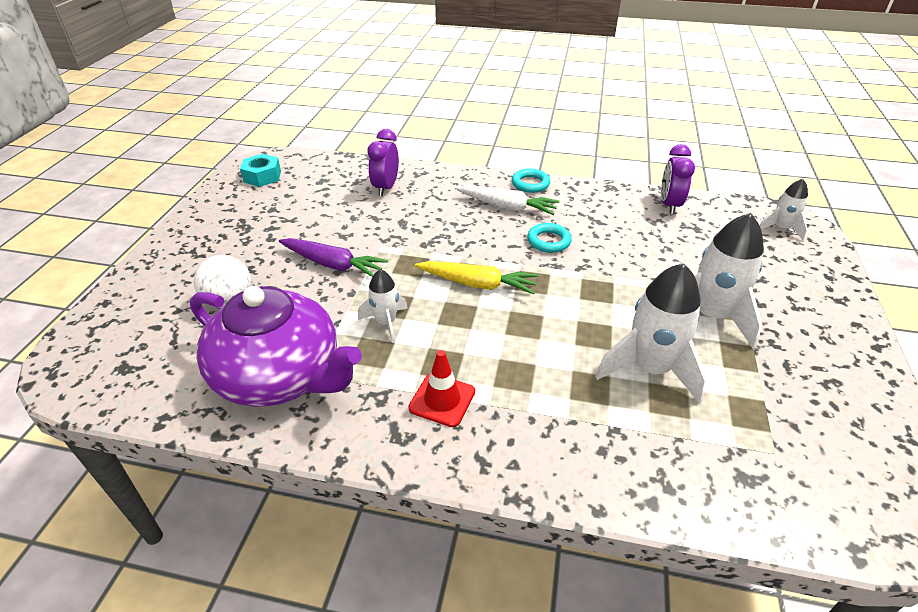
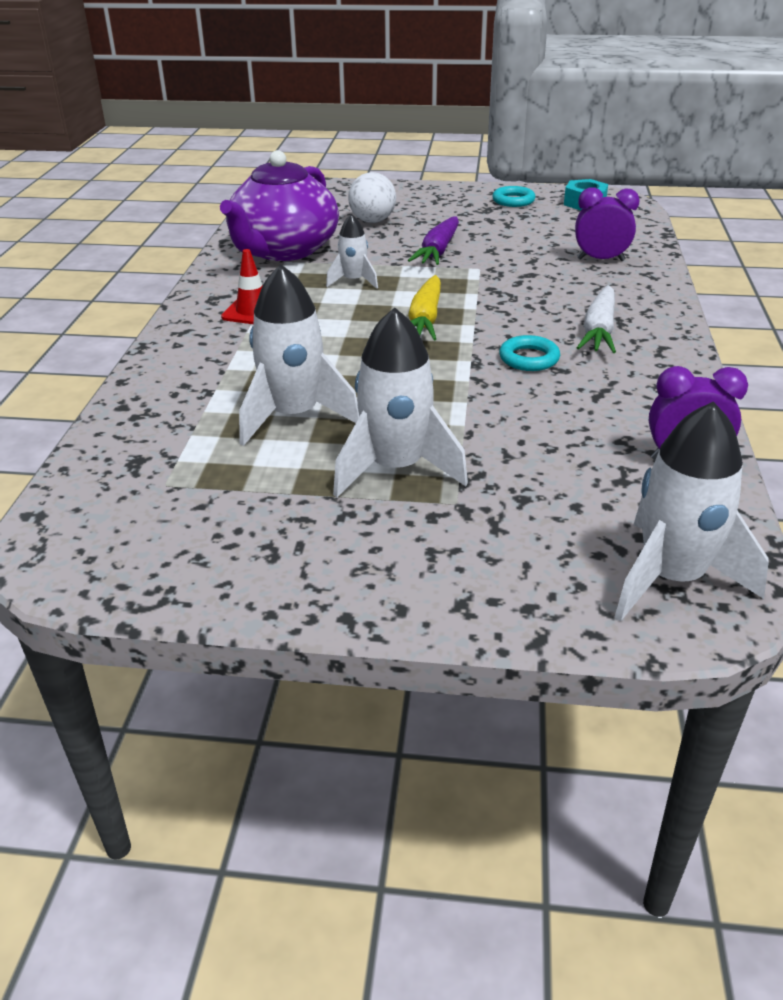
camera: 85 degrees right, 5 degrees down
turquoise ring [512,169,550,193] -> turquoise ring moved to [492,186,535,207]
white rocket [760,179,808,241] -> white rocket [615,401,769,621], size x1.81

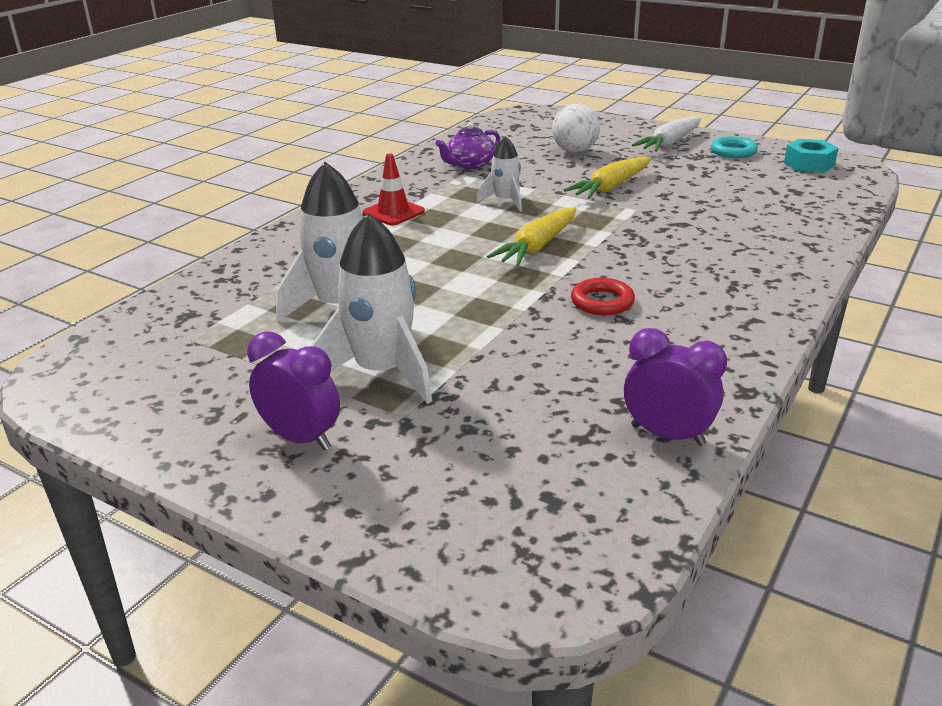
camera: 25 degrees right, 5 degrees down
purple teapot [220,150,339,261] -> purple teapot [435,122,500,169], size x0.47
purple carrot [408,216,459,265] -> yellow carrot [564,157,651,199]
turquoise ring [499,335,560,371] -> red ring [571,278,635,315]
purple clock [575,188,640,261] -> purple clock moved to [247,332,340,450]
white carrot [577,285,616,353] -> white carrot moved to [632,116,701,152]
white rocket [615,401,769,621] -> none

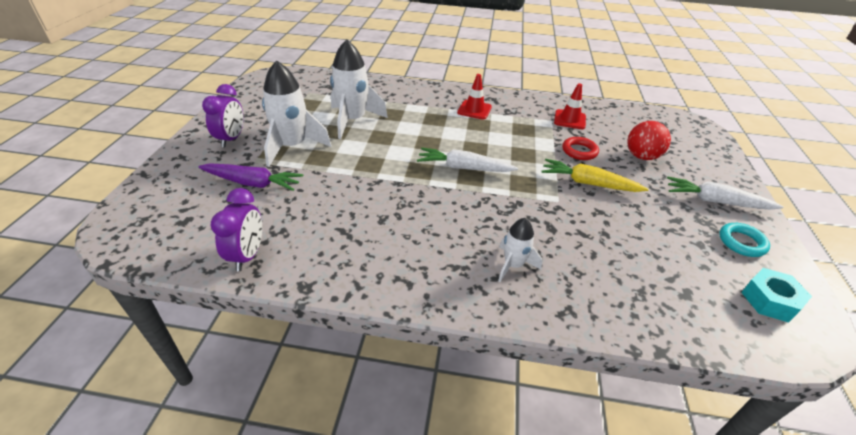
camera: 65 degrees right, 10 degrees up
purple teapot [435,122,500,169] -> red traffic cone [554,83,586,129]
white rocket [477,136,522,212] -> white rocket moved to [498,218,542,282]
yellow carrot [487,207,576,266] -> white carrot [417,147,518,172]
white ball [552,104,600,153] -> red ball [627,121,671,160]
red ring [571,278,635,315] -> red ring moved to [562,137,599,160]
none -> purple carrot [198,163,303,191]

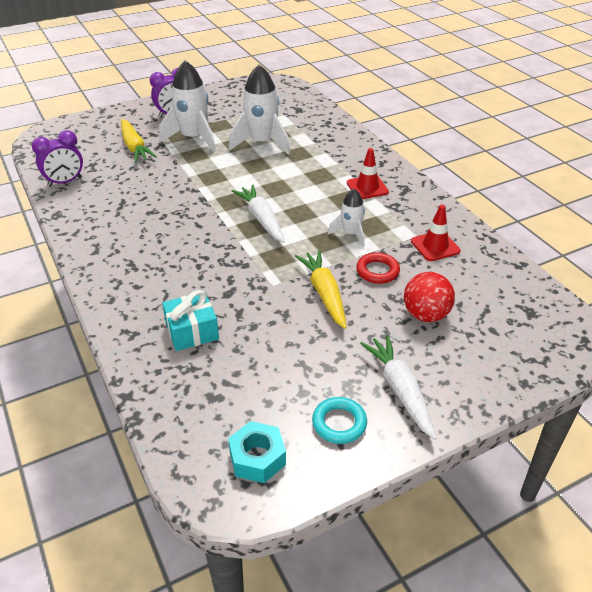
camera: 55 degrees right, 0 degrees up
purple carrot [198,163,303,191] -> yellow carrot [121,119,157,162]
white rocket [498,218,542,282] -> white rocket moved to [328,189,365,247]
none -> turquoise gift [162,290,219,351]

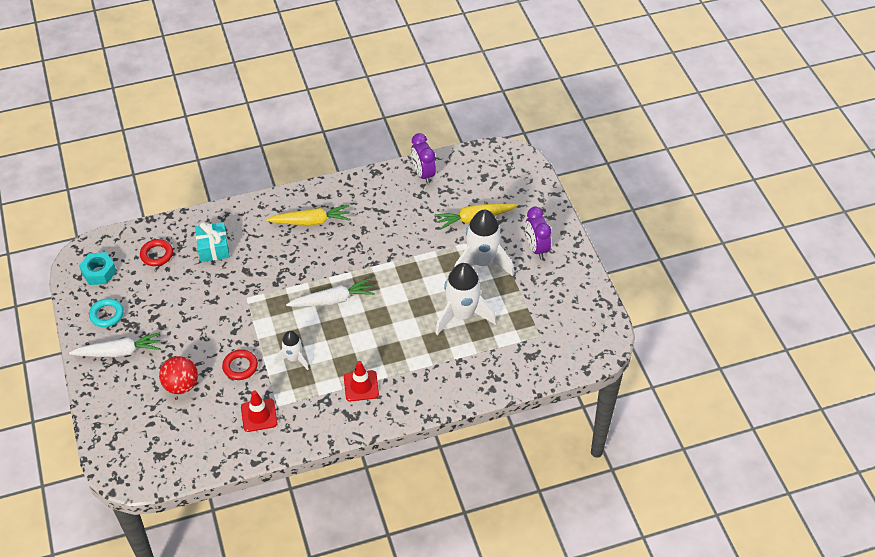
camera: 100 degrees right, 10 degrees up
yellow carrot [295,250,347,329] -> yellow carrot moved to [266,205,351,225]
none -> red ring [140,239,173,266]

